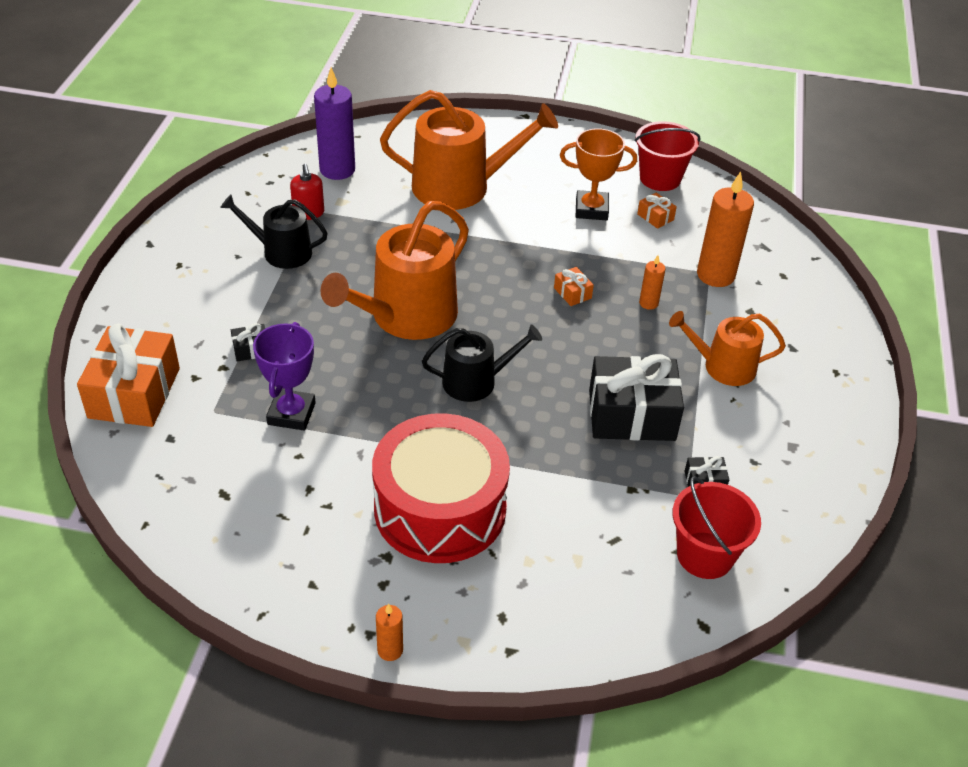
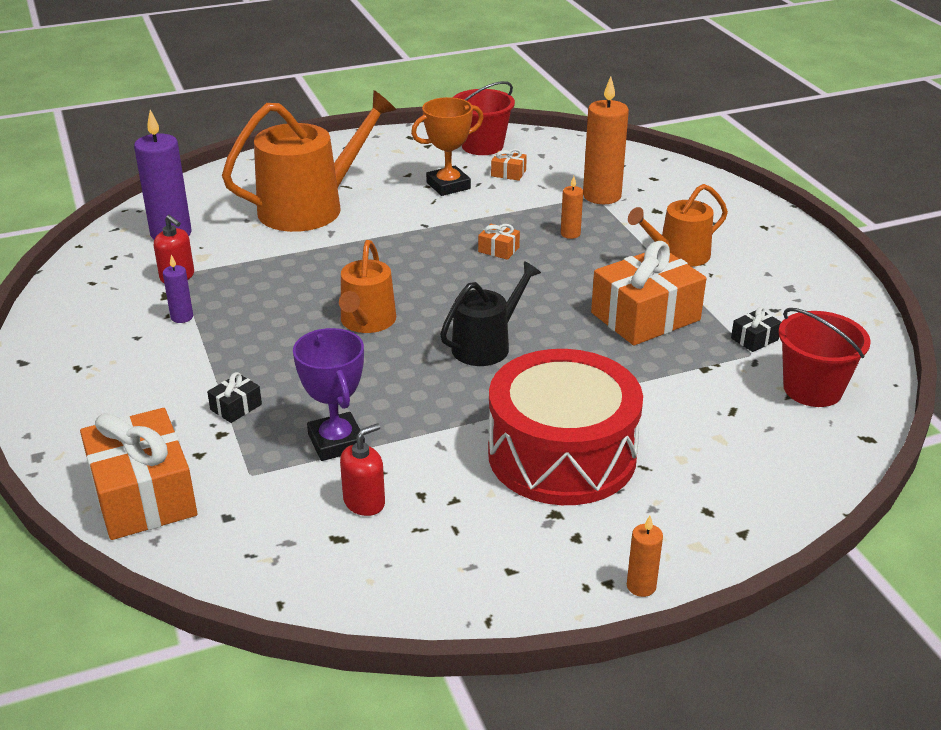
camera: 30 degrees left, 10 degrees down
black watering can [220,195,328,269] -> purple candle [163,255,193,323]
orange watering can [320,201,469,340] -> orange watering can [339,240,396,333], size x0.58
black gift [589,354,684,441] -> orange gift [591,241,706,345]
none -> red soap dispenser [340,423,385,516]

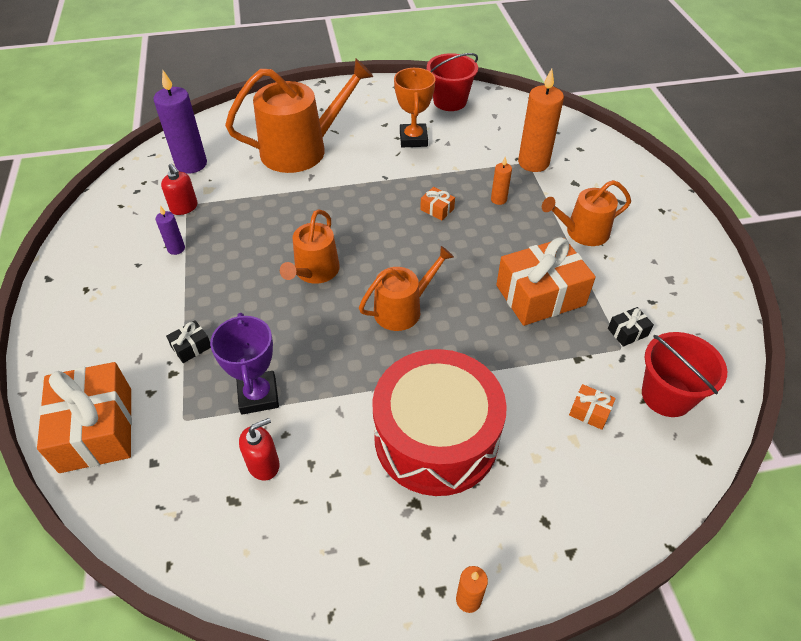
camera: 10 degrees right, 15 degrees up
orange trophy [411,97,484,196] -> orange trophy turned 75 degrees counterclockwise [394,68,436,147]
black watering can [440,261,541,366] -> orange watering can [359,246,454,331]
orange gift [491,149,527,181] -> orange gift moved to [569,384,616,430]

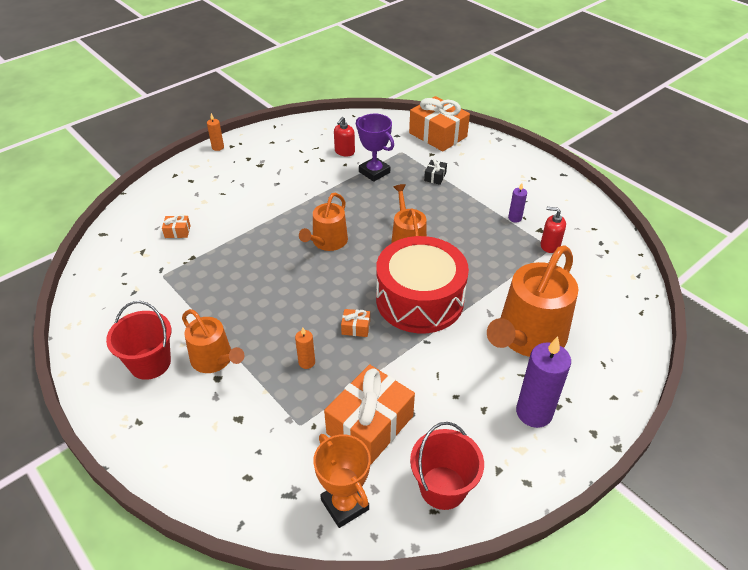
camera: 150 degrees right, 5 degrees down
purple candle [153,70,207,174] -> purple candle moved to [516,336,571,428]
red drum [372,349,507,496] -> red drum moved to [376,236,469,333]
orange trophy [394,68,436,147] -> orange trophy moved to [313,434,371,528]
orange gift [496,238,596,326] -> orange gift moved to [324,364,415,465]
orange candle [518,69,564,172] -> none
orange watering can [542,180,631,246] -> orange watering can turned 90 degrees clockwise [182,309,244,373]
black gift [608,307,654,347] -> none
red bucket [642,332,727,417] -> red bucket moved to [106,301,171,380]

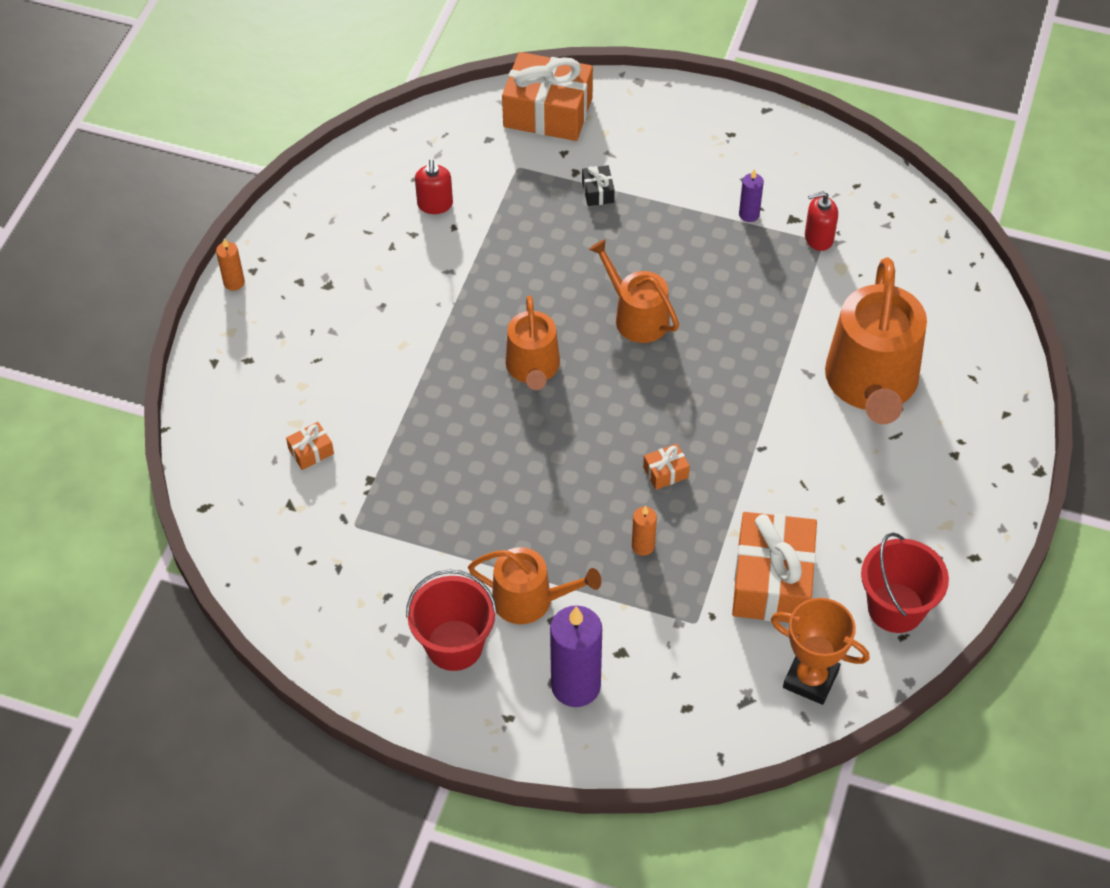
camera: 30 degrees left, 10 degrees up
purple trophy [356,114,394,182] -> none
red drum [376,236,469,333] -> none
purple candle [516,336,571,428] -> purple candle moved to [550,605,602,707]

